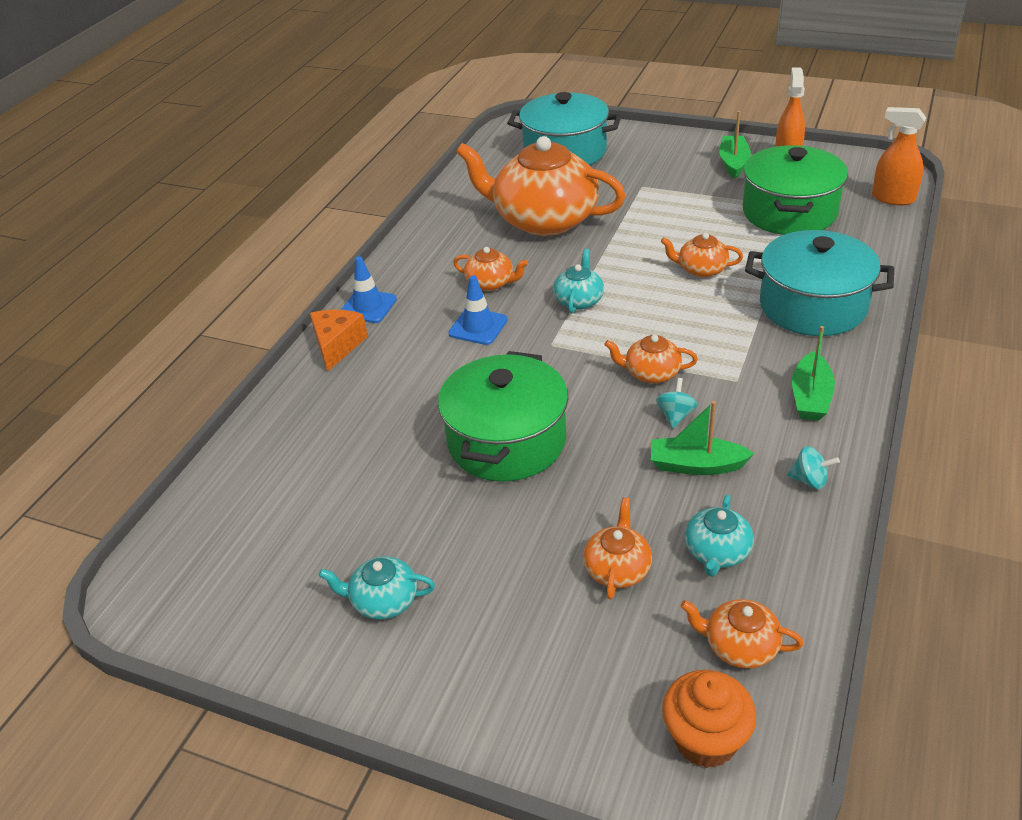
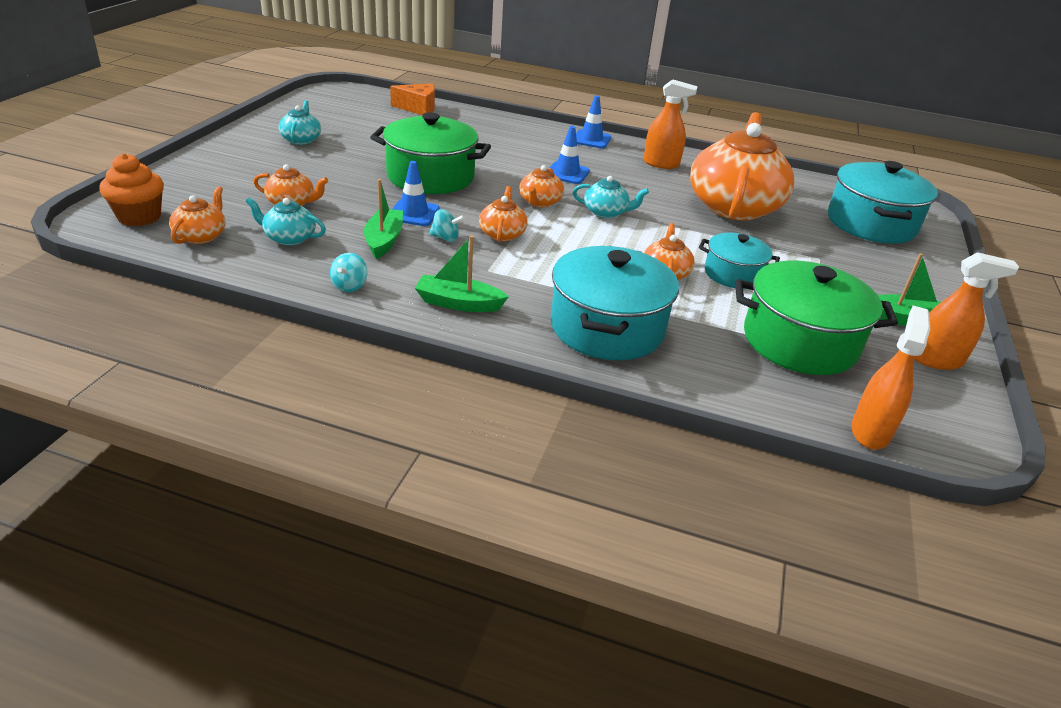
camera: 80 degrees right, 5 degrees down
orange cheese [310,310,368,372] -> orange cheese moved to [390,84,435,115]
orange teapot [453,247,528,291] -> orange teapot moved to [519,165,564,207]
none -> blue traffic cone [392,161,440,226]
none -> orange spray bottle [644,79,698,169]
none -> turquoise pot [699,233,780,289]

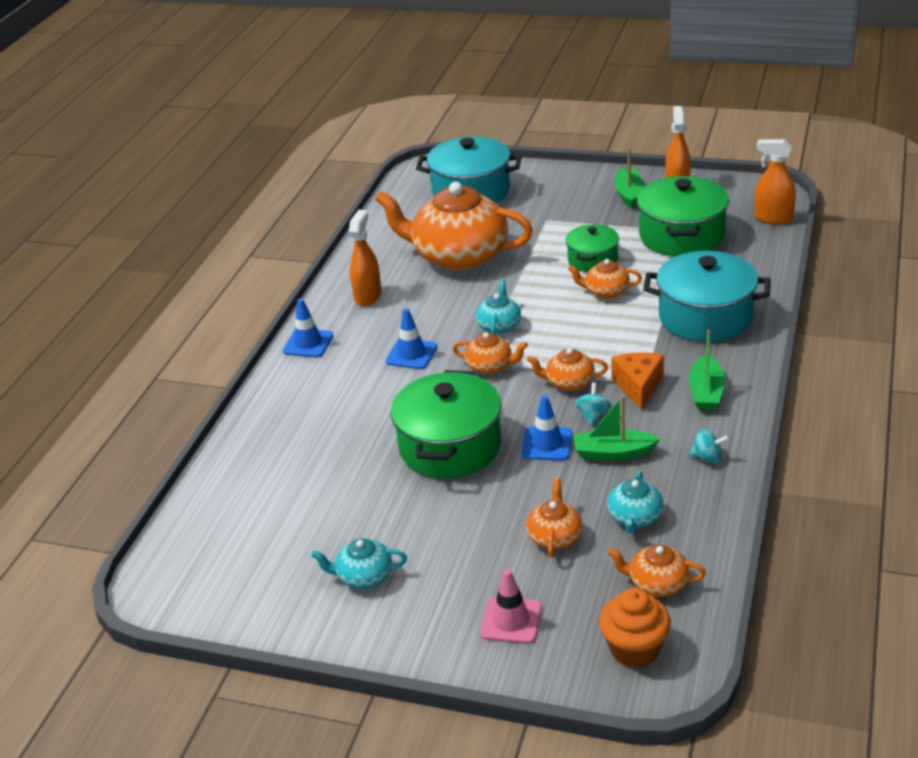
camera: 85 degrees left, 0 degrees up
orange cheese [390,84,435,115] -> orange cheese moved to [611,352,664,410]
turquoise pot [699,233,780,289] -> green pot [566,224,619,272]
none -> pink traffic cone [480,569,542,644]

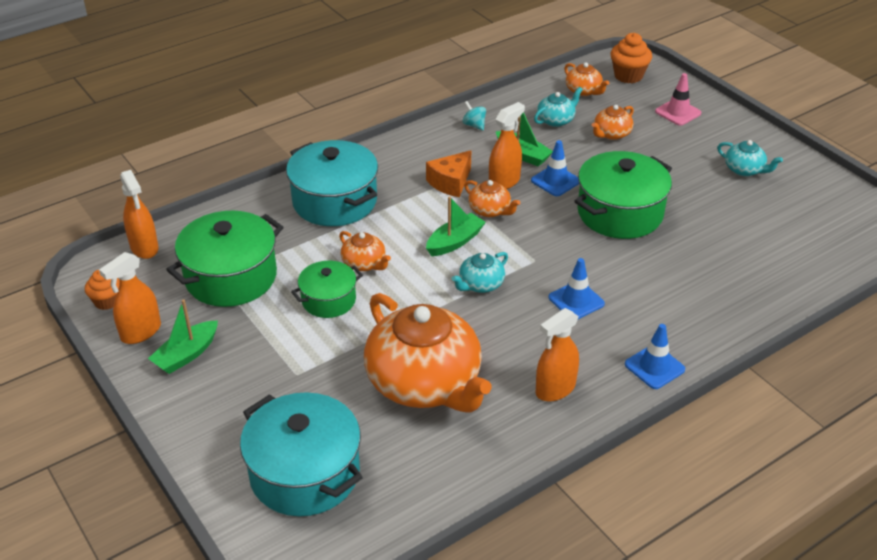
camera: 145 degrees left, 5 degrees up
orange teapot [453,332,528,374] -> none
turquoise spinning top [575,383,611,426] -> orange spray bottle [489,102,525,189]
green boat [689,330,725,411] -> green boat moved to [426,196,486,256]
none -> orange cupcake [85,270,120,310]

